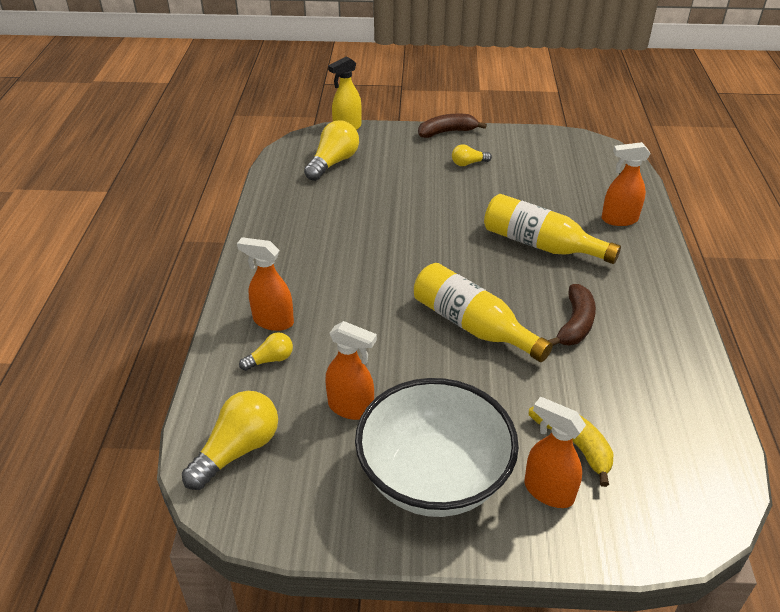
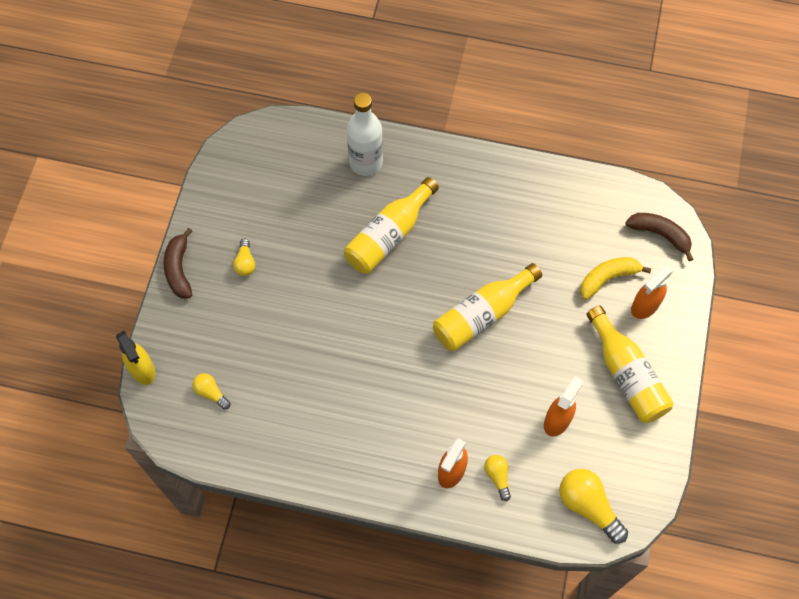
camera: 80 degrees left, 25 degrees up
yellow light bulb [304,120,359,181] -> yellow light bulb [192,373,230,410], size x0.55
white bowl [355,378,519,517] -> yellow bottle [586,306,674,423]
brown banana [548,284,596,345] -> brown banana moved to [626,213,693,261]
orange spray bottle [602,142,651,226] -> white bottle [347,92,383,176]

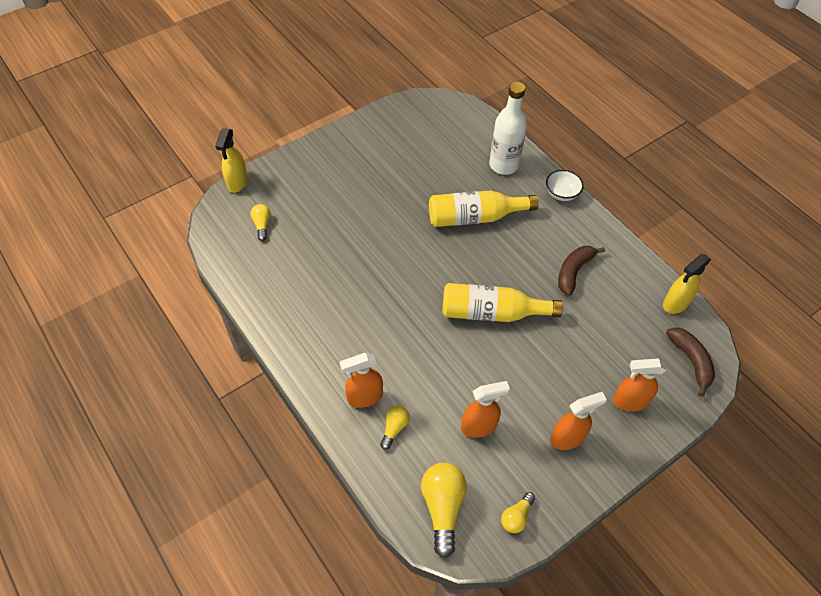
camera: 40 degrees right, 10 degrees down
brown banana [164,228,192,299] -> brown banana moved to [558,246,605,296]
yellow light bulb [233,238,255,276] -> yellow light bulb moved to [501,492,535,533]
yellow banana [580,257,651,300] -> none
yellow bottle [586,306,674,423] -> orange spray bottle [550,392,607,450]
none -> white bowl [546,170,584,201]
none -> yellow spray bottle [663,254,711,314]

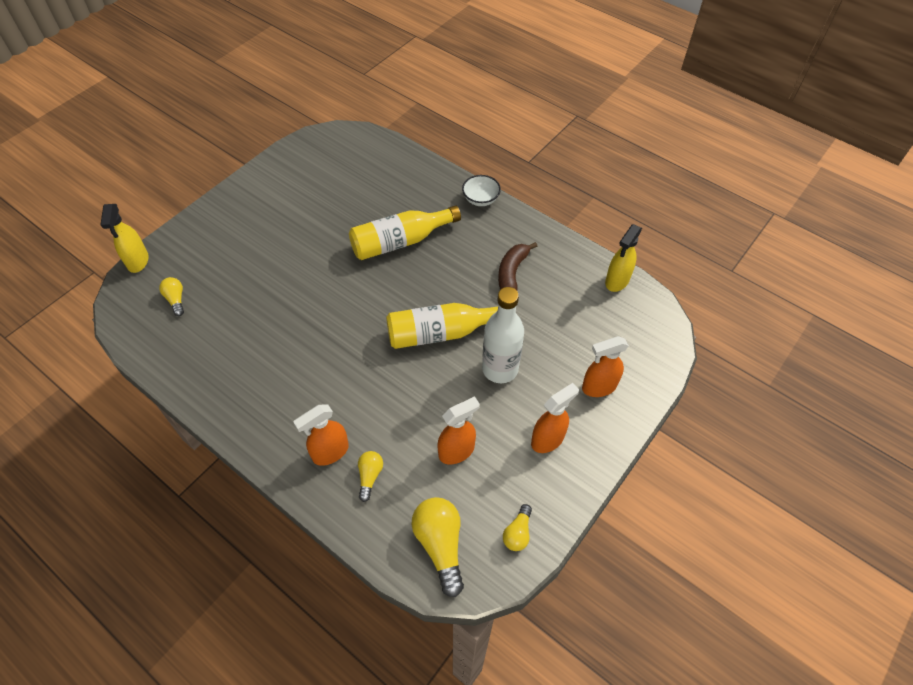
camera: 15 degrees left, 0 degrees up
white bottle [489,82,527,175] -> white bottle moved to [482,287,524,383]
brown banana [666,327,715,397] -> none

